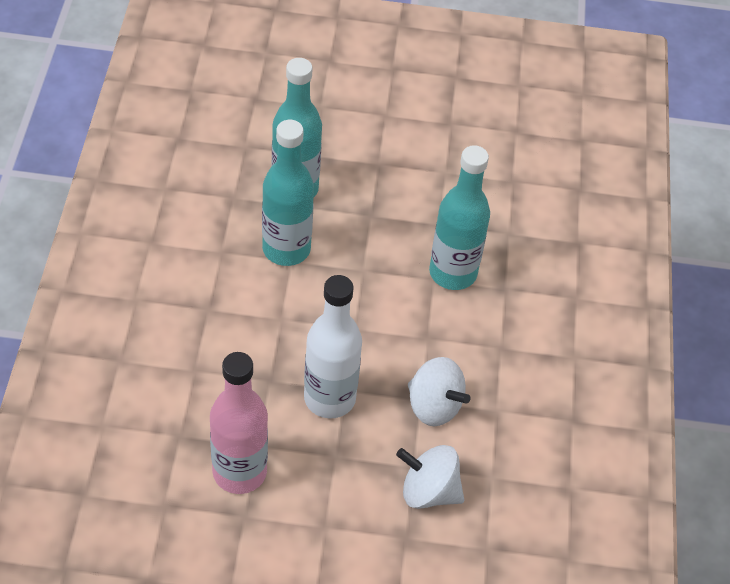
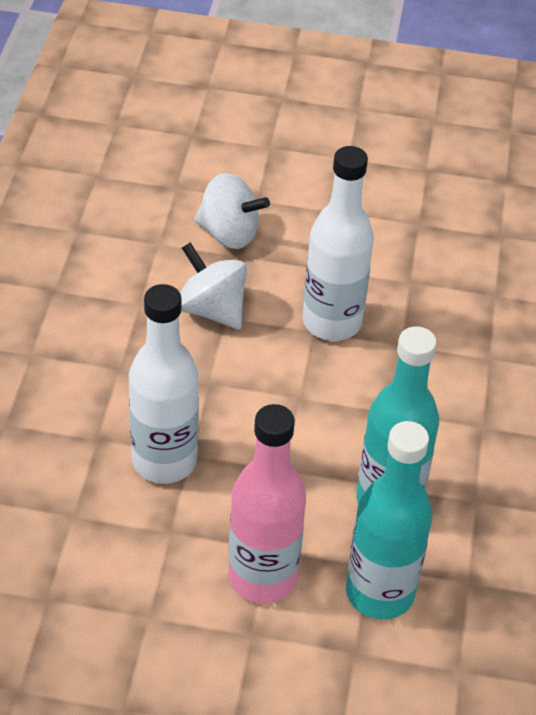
camera: 175 degrees left, 5 degrees down
pink bottle [210,352,268,494] -> pink bottle moved to [228,404,306,604]
turquoise bottle [429,145,490,290] -> white bottle [129,284,199,484]

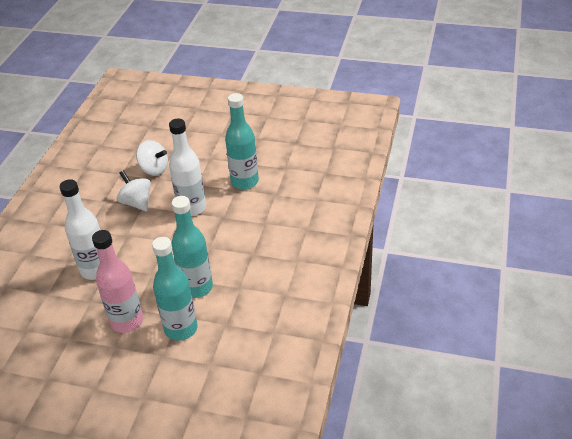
camera: 10 degrees right, 5 degrees down
none -> turquoise bottle [225,93,259,189]

